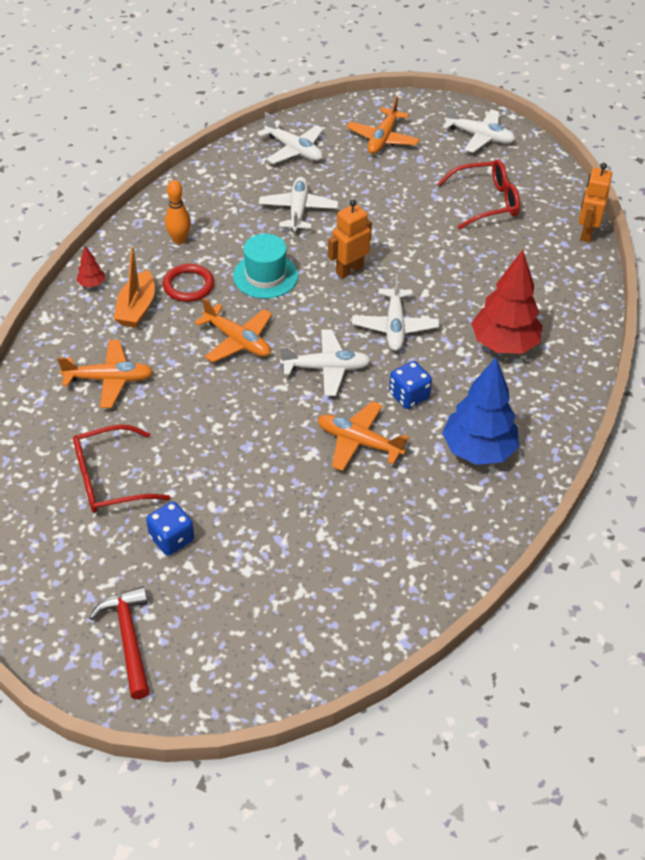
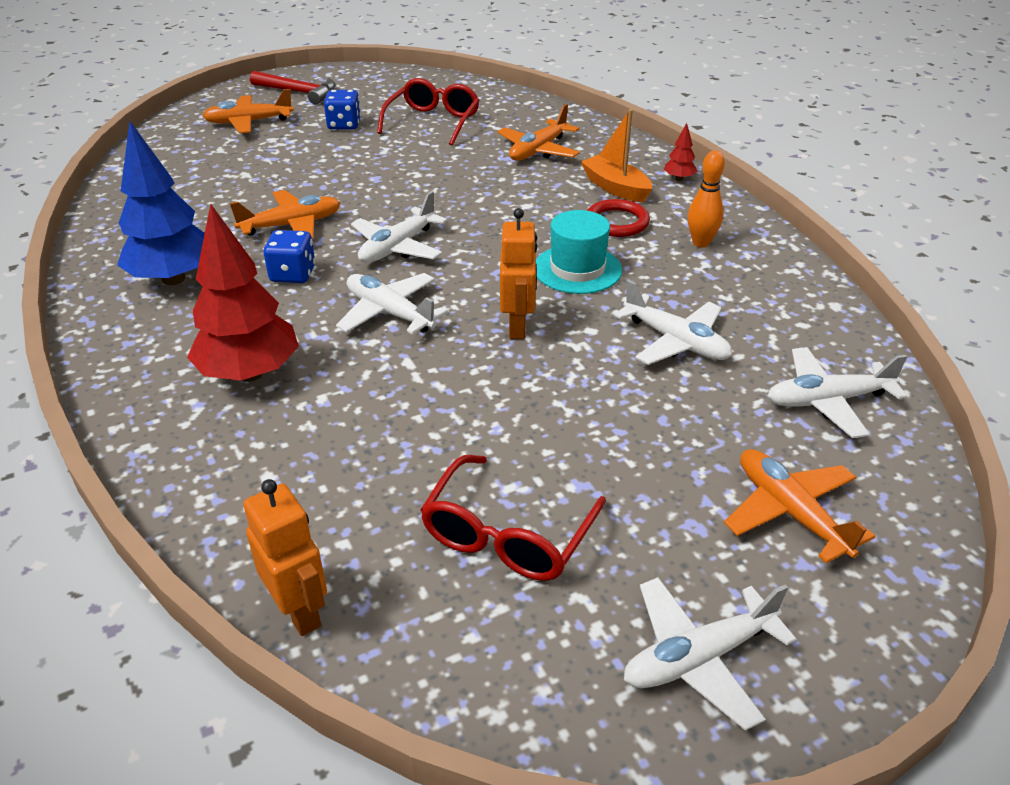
camera: 130 degrees right, 10 degrees down
orange plane [195,298,272,363] -> orange plane moved to [202,89,294,133]

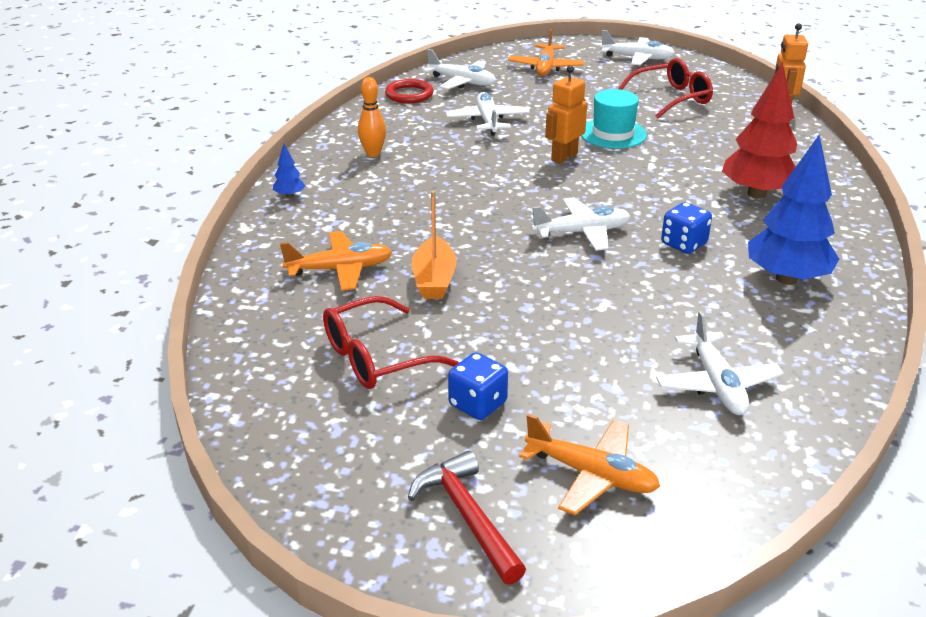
camera: 140 degrees left, 5 degrees down
orange plane [230,190,341,239] -> none
white plane [336,273,448,334] -> white plane moved to [656,311,783,415]
turquoise hat [536,210,622,294] -> turquoise hat moved to [581,89,647,149]
orange boat [581,109,652,203] -> orange boat moved to [412,191,456,299]
red ring [587,199,650,237] -> red ring moved to [385,79,434,103]
red tree [664,123,697,181] -> blue tree [273,144,305,198]

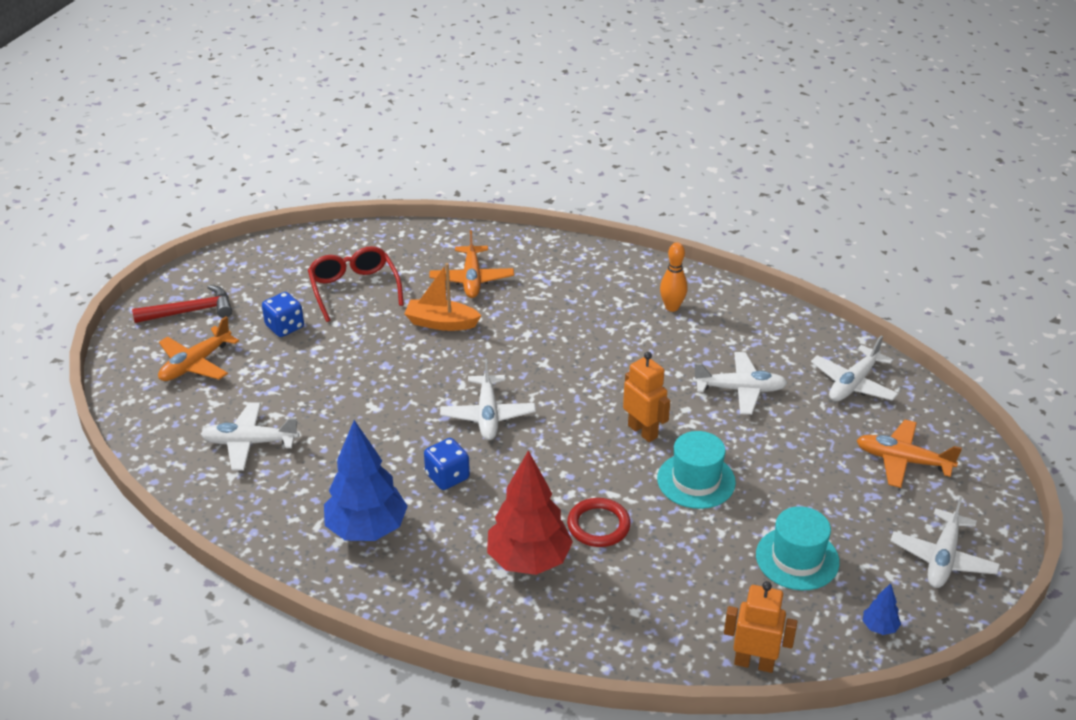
camera: 100 degrees right, 5 degrees up
blue tree [273,144,305,198] -> blue tree moved to [862,583,901,635]
red ring [385,79,434,103] -> red ring moved to [567,498,631,547]
red glasses [618,58,713,118] -> turquoise hat [756,506,840,590]

